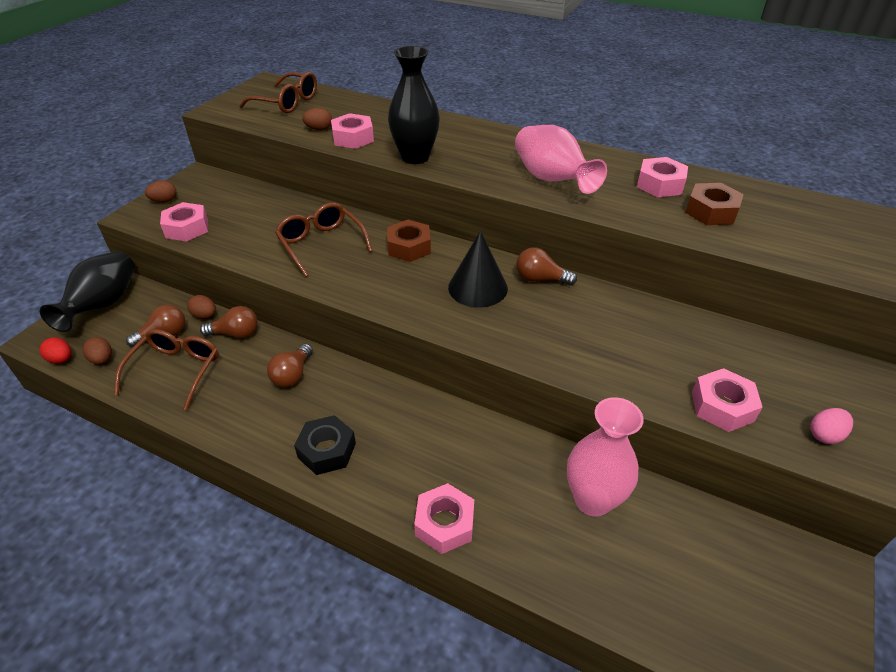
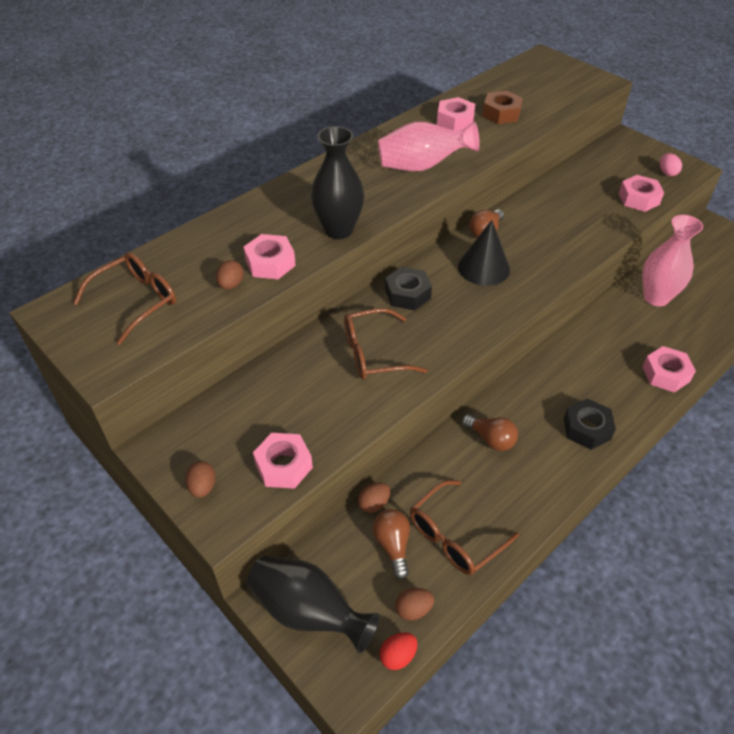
camera: 70 degrees left, 5 degrees up
brown glasses [114,329,219,410] -> brown glasses turned 75 degrees counterclockwise [410,480,519,575]
brown light bulb [200,306,258,338] -> none
brown nut [387,220,431,262] -> black nut [385,267,432,310]

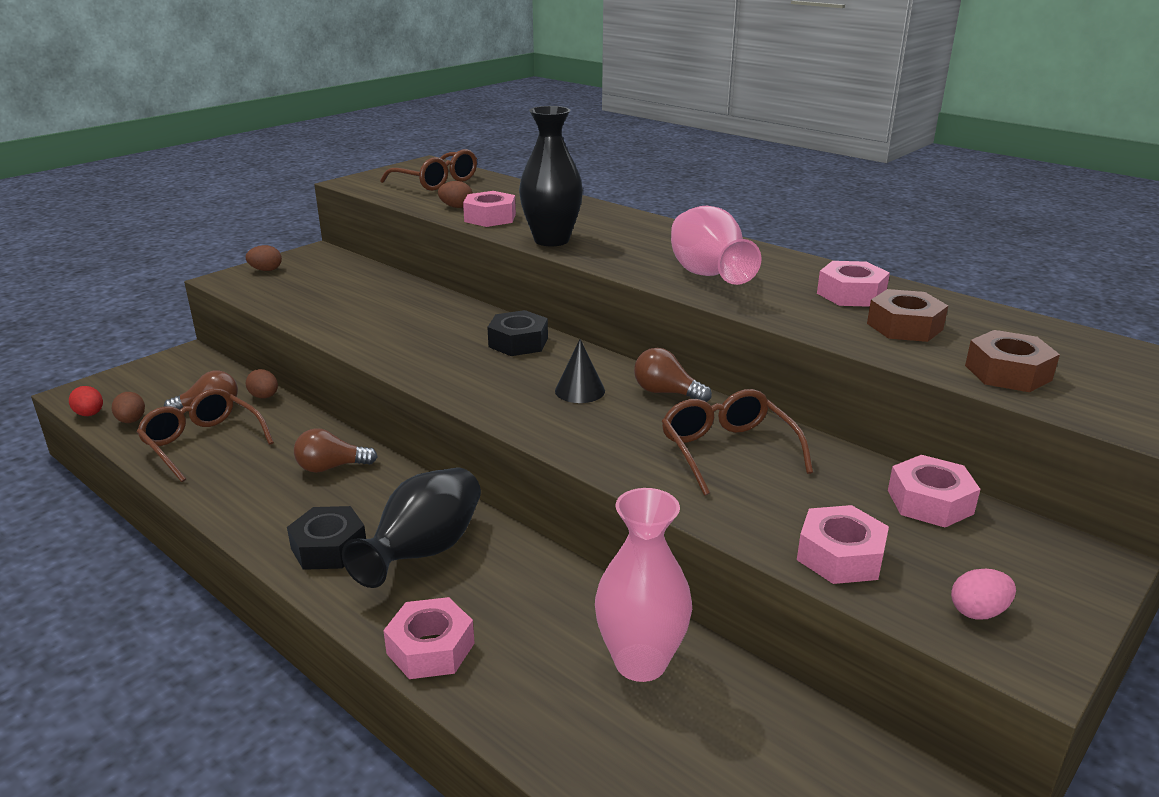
camera: 85 degrees right, 20 degrees down
black vase [247,556,380,654] -> black vase moved to [342,468,481,588]
pink nut [253,433,313,489] -> pink nut moved to [888,455,981,527]
brown glasses [344,308,428,380] -> brown glasses moved to [662,389,813,496]
black cone [458,220,510,286] -> black cone [555,339,605,403], size x0.64
brown light bulb [462,414,518,451] -> brown light bulb turned 45 degrees clockwise [294,428,377,473]
none -> brown nut [965,330,1060,392]

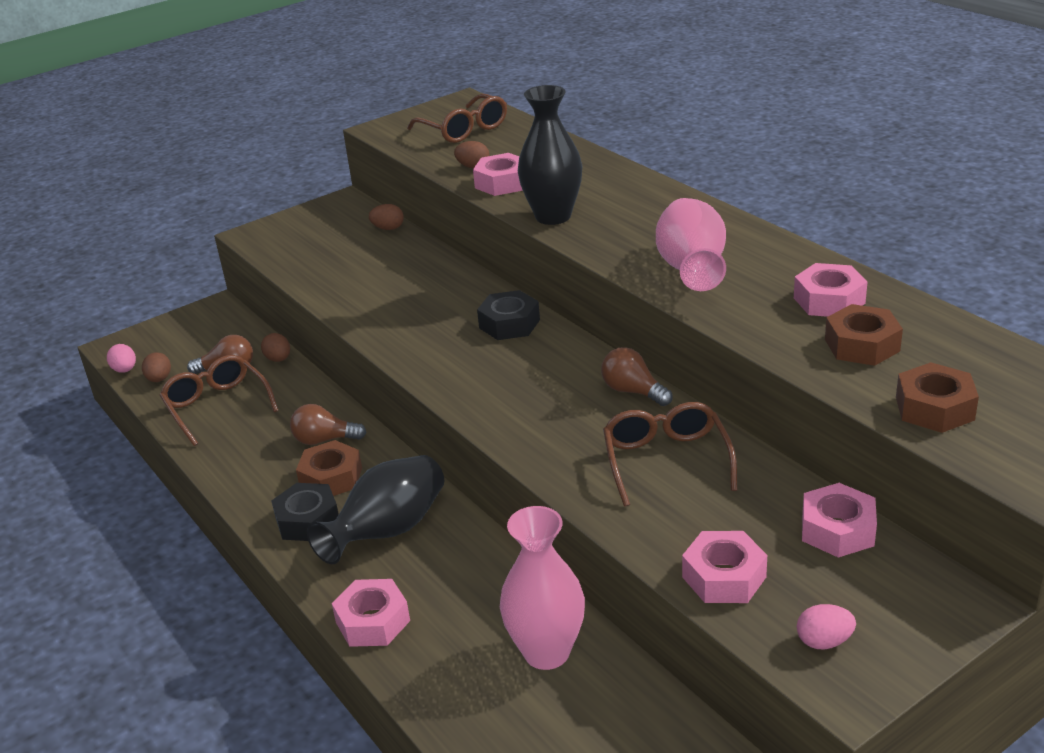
camera: 15 degrees right, 5 degrees up
red egg [69,386,103,416] -> pink egg [107,344,136,373]
brown egg [246,245,282,271] -> brown egg moved to [369,204,404,230]
black cone [555,339,605,403] -> none
none -> brown nut [296,440,362,496]

